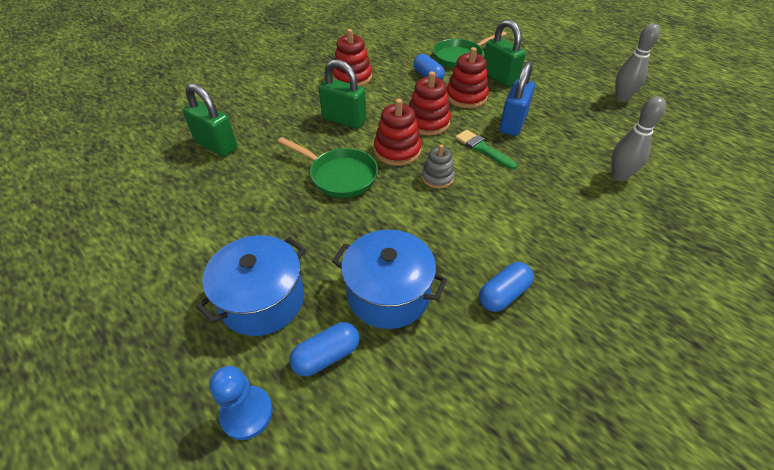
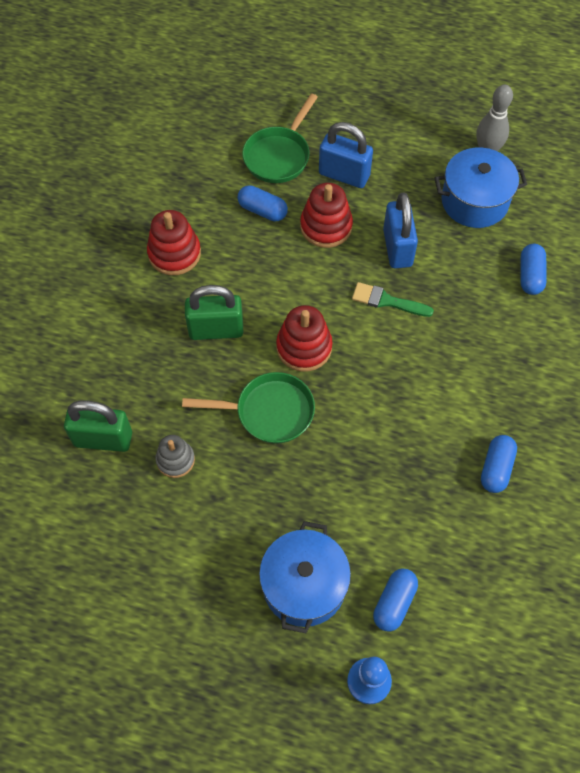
camera: 30 degrees left, 15 degrees up
blue pot [332,230,447,329] -> blue pot moved to [434,148,527,228]
red stacking toy [409,71,451,136] -> none
grey stacking toy [421,144,455,189] -> grey stacking toy moved to [155,435,195,478]
green padlock [484,19,526,87] -> blue padlock [319,122,373,188]
grey bowling pin [611,96,666,181] -> blue capsule [521,244,547,295]

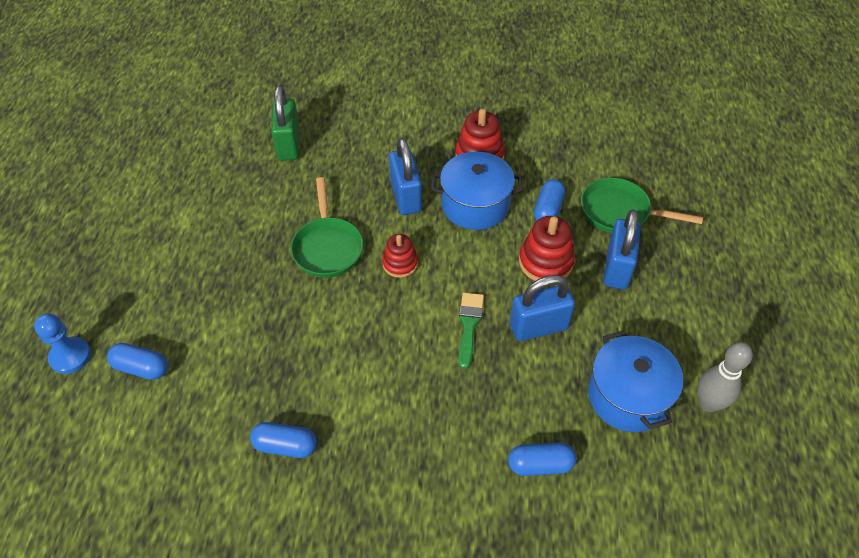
camera: 80 degrees right, 10 degrees down
grey stacking toy [155,435,195,478] -> none
green padlock [185,285,243,340] -> blue padlock [389,138,422,215]
blue pot [259,521,351,633] -> blue pot moved to [431,151,523,230]
red stacking toy [276,305,333,372] -> red stacking toy [382,234,418,278], size x0.65

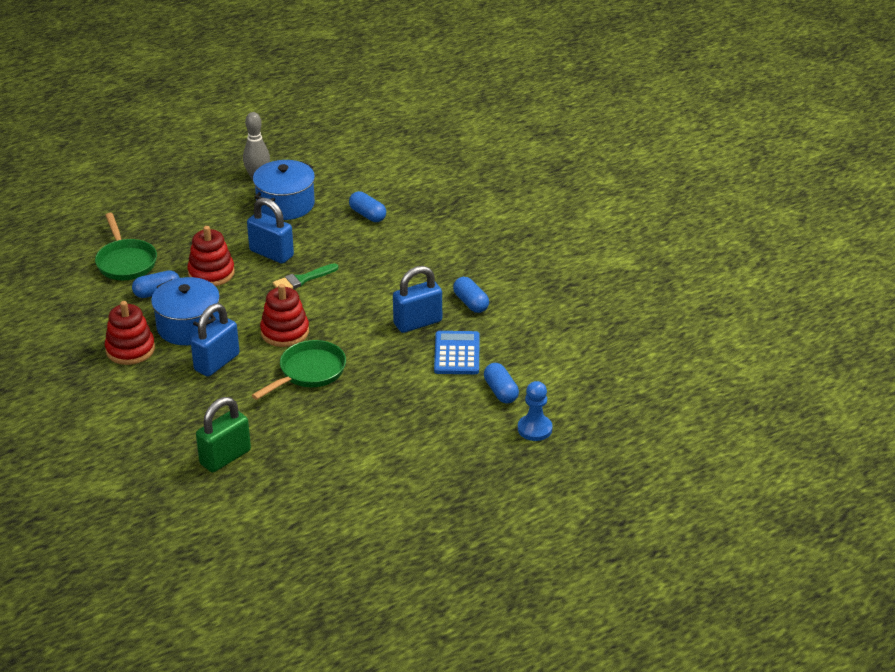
camera: 130 degrees left, 15 degrees down
red stacking toy [382,234,418,278] -> red stacking toy [260,284,309,347], size x1.53
blue padlock [604,209,641,290] -> blue padlock moved to [393,266,442,333]
none -> blue calculator [434,331,480,374]

